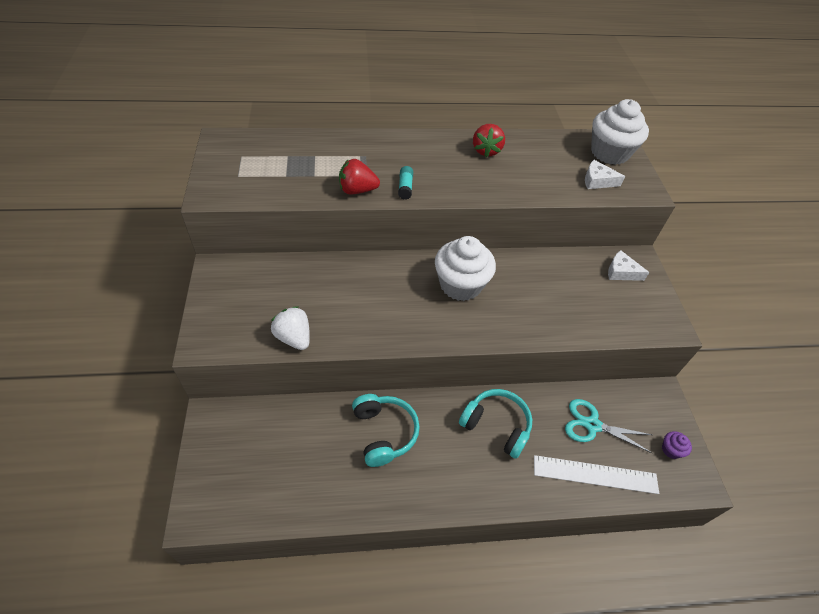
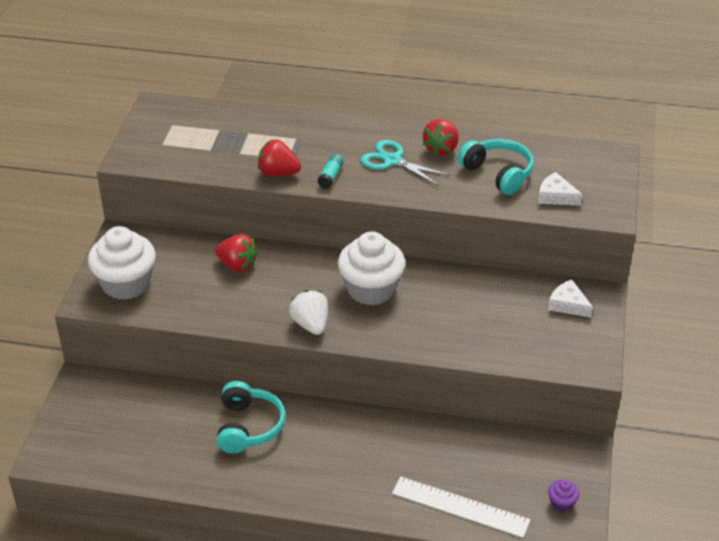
camera: 20 degrees right, 10 degrees down
white strawberry [271,306,310,350] -> white strawberry moved to [289,290,328,335]
turquoise headphones [459,389,532,459] -> turquoise headphones moved to [458,139,534,195]
turquoise scissors [565,399,652,453] -> turquoise scissors moved to [360,140,450,186]
white cupcake [591,99,649,165] -> white cupcake moved to [88,226,156,300]
none -> red strawberry [215,234,258,272]

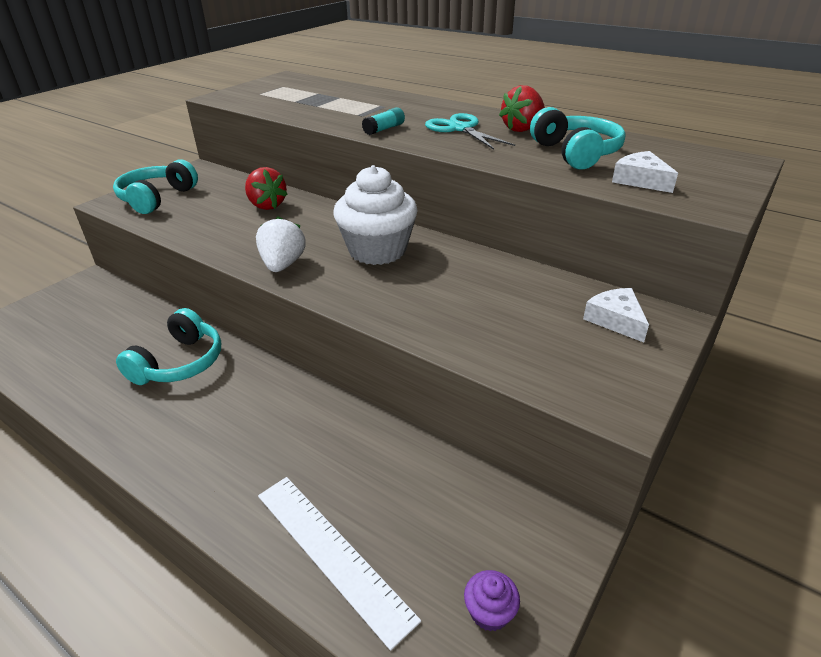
camera: 25 degrees right, 5 degrees down
white cupcake [88,226,156,300] -> turquoise headphones [113,160,198,214]
red strawberry [258,139,301,176] -> none

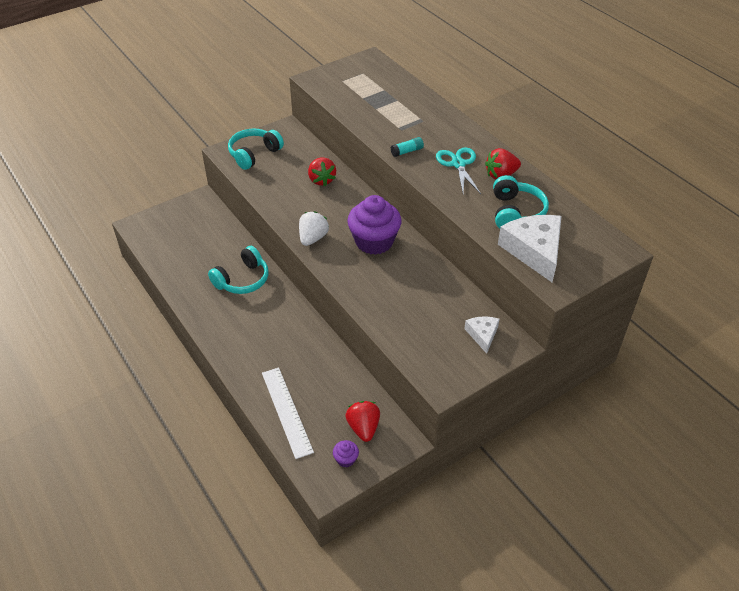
camera: 20 degrees right, 10 degrees up
white cupcake [333,165,418,265] -> purple cupcake [347,195,402,255]
white cheese [612,151,678,193] -> white cheese [498,215,562,282], size x1.89
none -> red strawberry [345,401,380,442]

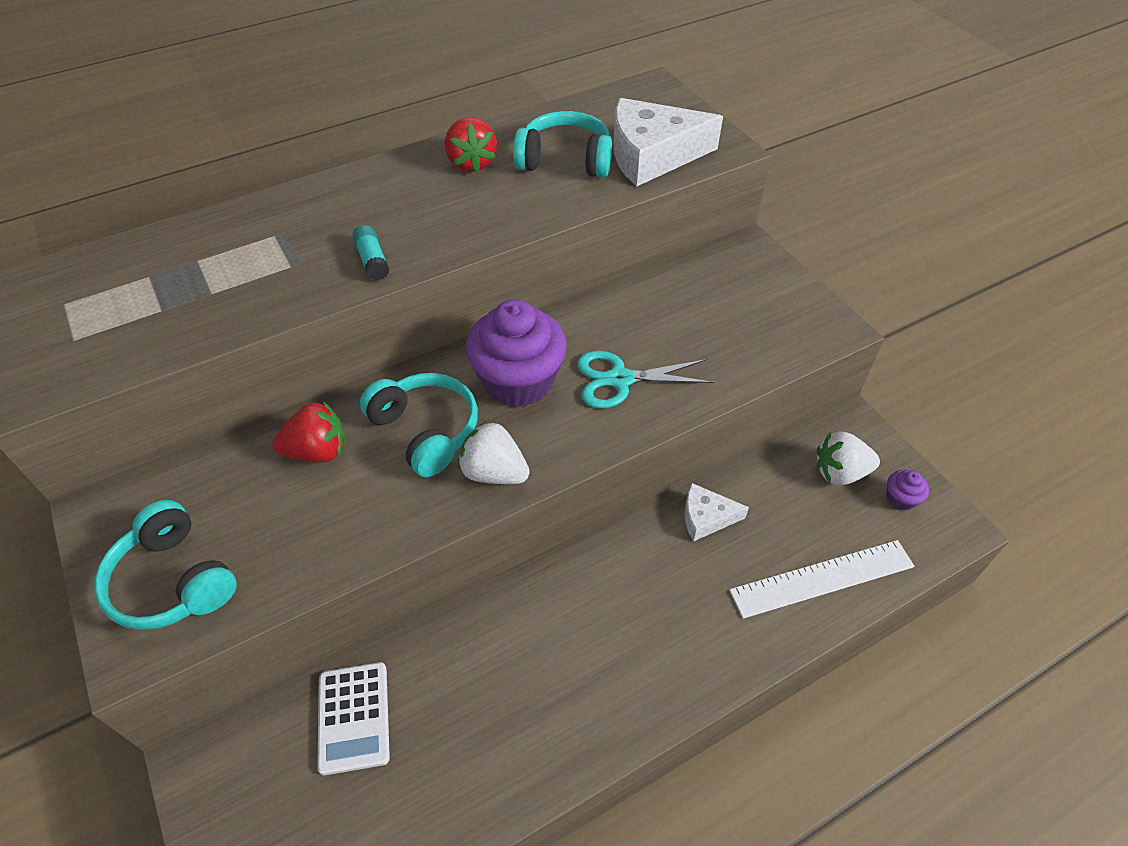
camera: 85 degrees left, 5 degrees up
turquoise headphones [208,246,269,294] -> turquoise headphones moved to [360,373,478,477]
red strawberry [345,401,380,442] -> white strawberry [817,431,880,486]
turquoise scissors [436,147,481,194] -> turquoise scissors moved to [577,351,714,408]
white cheese [464,316,499,354] -> white cheese moved to [684,483,749,542]
none -> white calculator [317,662,390,775]

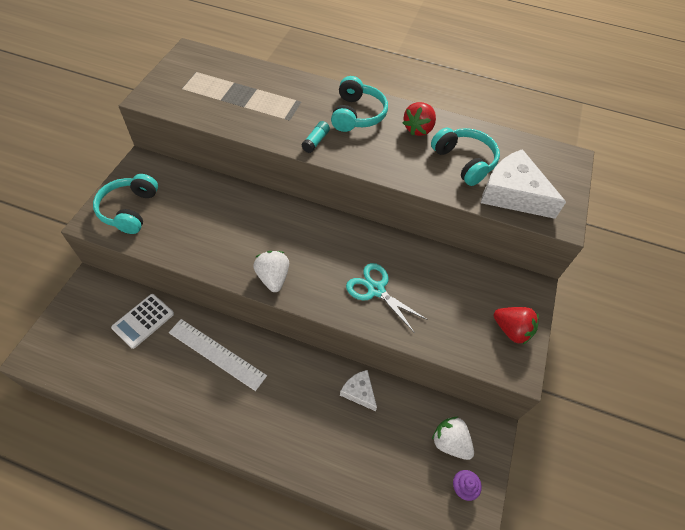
camera: 45 degrees right, 5 degrees up
red strawberry [272,401,346,463] -> red strawberry moved to [494,307,539,344]
turquoise headphones [360,373,478,477] -> turquoise headphones moved to [331,76,388,132]
purple cupcake [466,299,567,407] -> none
white ruler [729,540,915,619] -> white ruler moved to [169,319,267,391]

